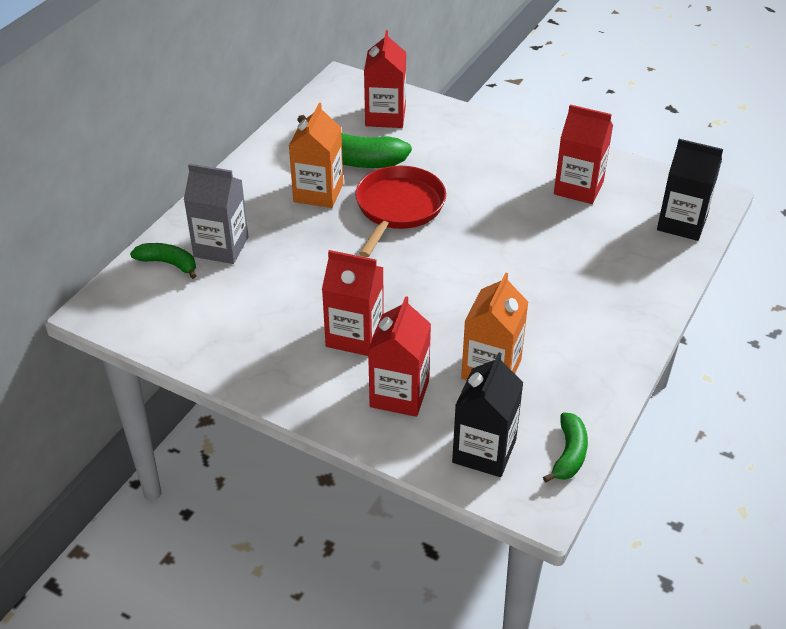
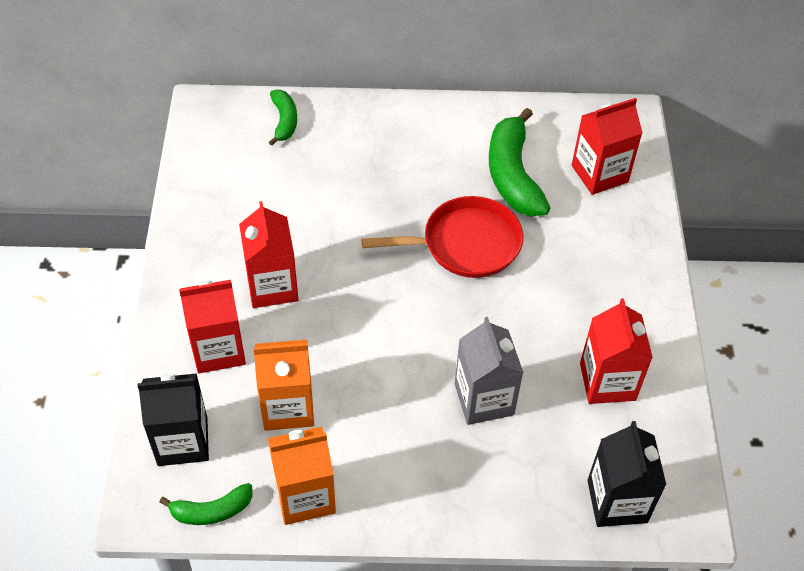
camera: 60 degrees right, 10 degrees up
grey carton [184,163,248,264] -> grey carton moved to [455,317,524,425]
orange carton [289,103,343,208] -> orange carton moved to [268,426,336,525]

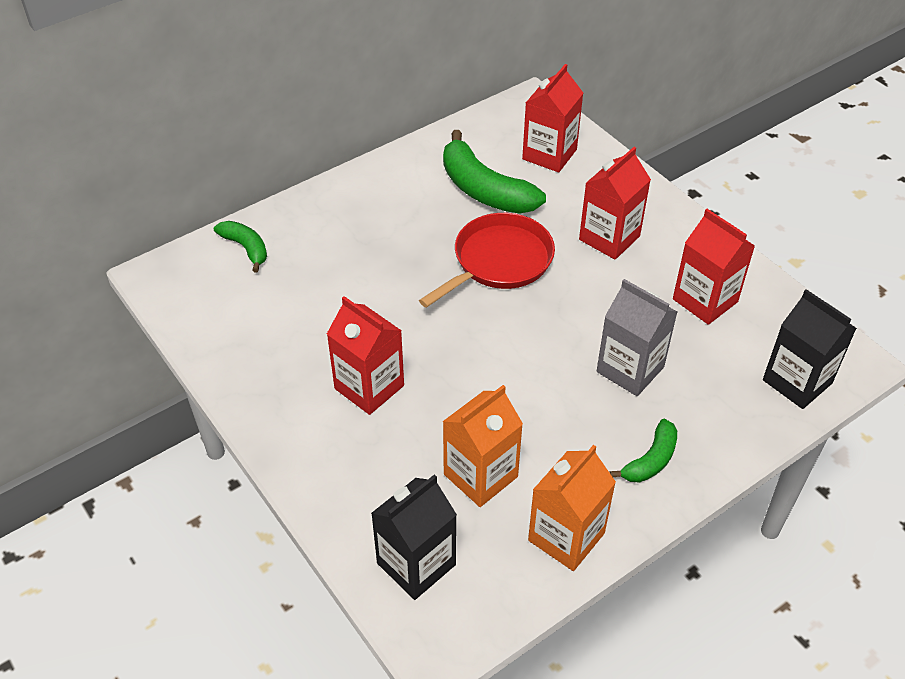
camera: 35 degrees left, 5 degrees down
green banana [159,483,253,525] -> green banana moved to [610,419,677,483]
red carton [179,280,246,373] -> red carton moved to [579,147,651,260]

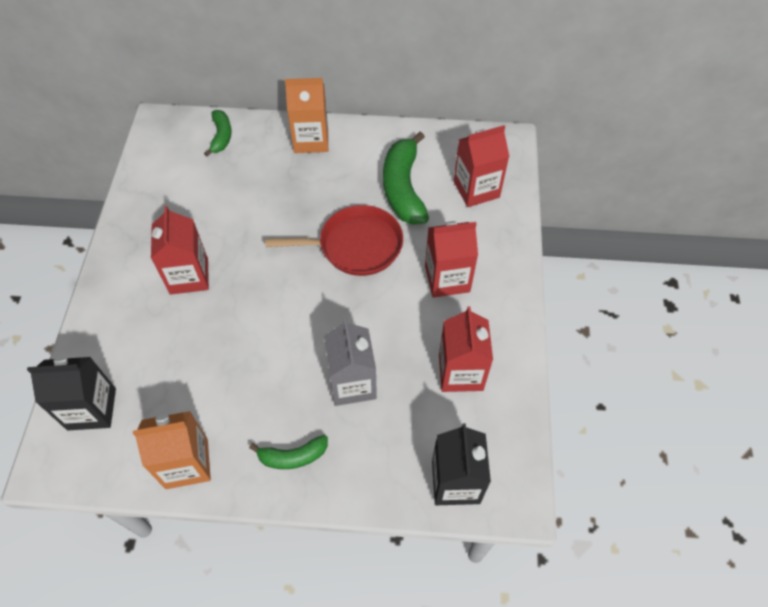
camera: 40 degrees right, 10 degrees up
orange carton [442,385,523,507] -> orange carton moved to [285,78,328,153]

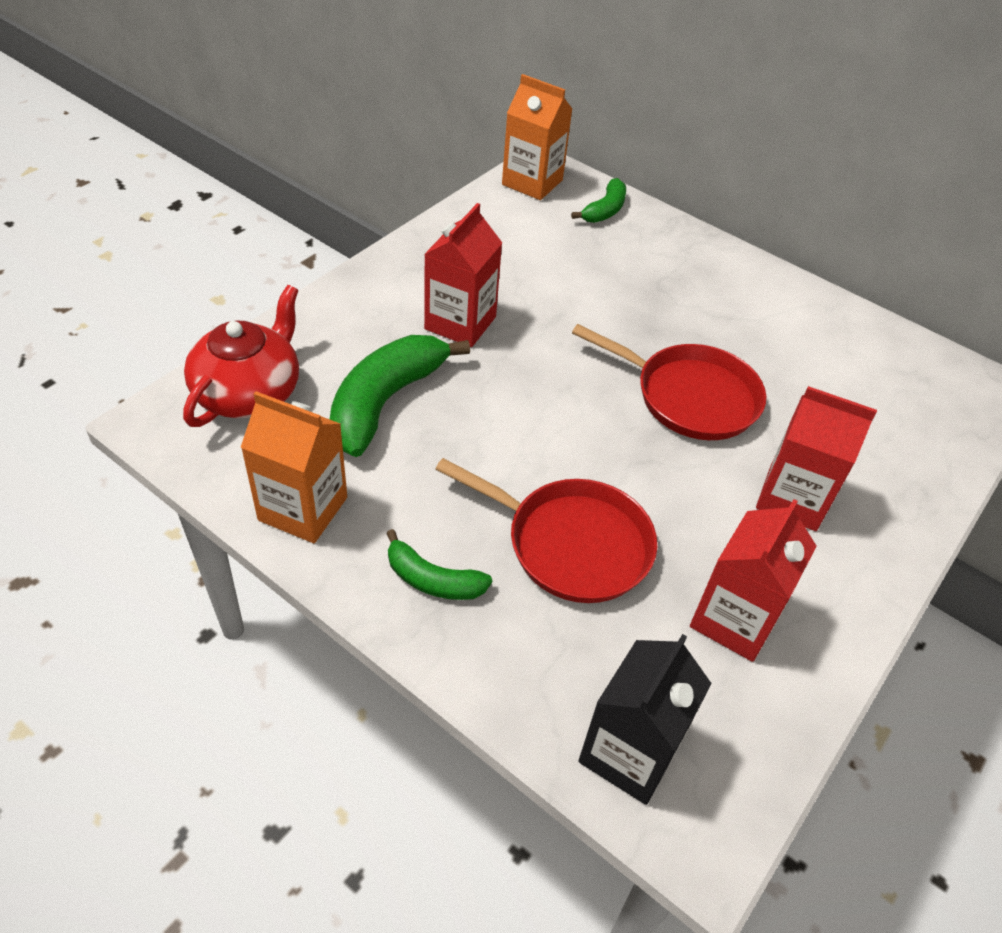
camera: 30 degrees right, 10 degrees down
black carton [27,357,116,430] -> red teapot [183,285,299,427]
orange carton [285,78,328,153] -> orange carton moved to [502,74,572,200]
grey carton [324,318,377,406] -> red pan [435,458,657,603]
green banana [383,132,429,225] -> green banana moved to [330,335,470,457]
red carton [454,125,510,207] -> none

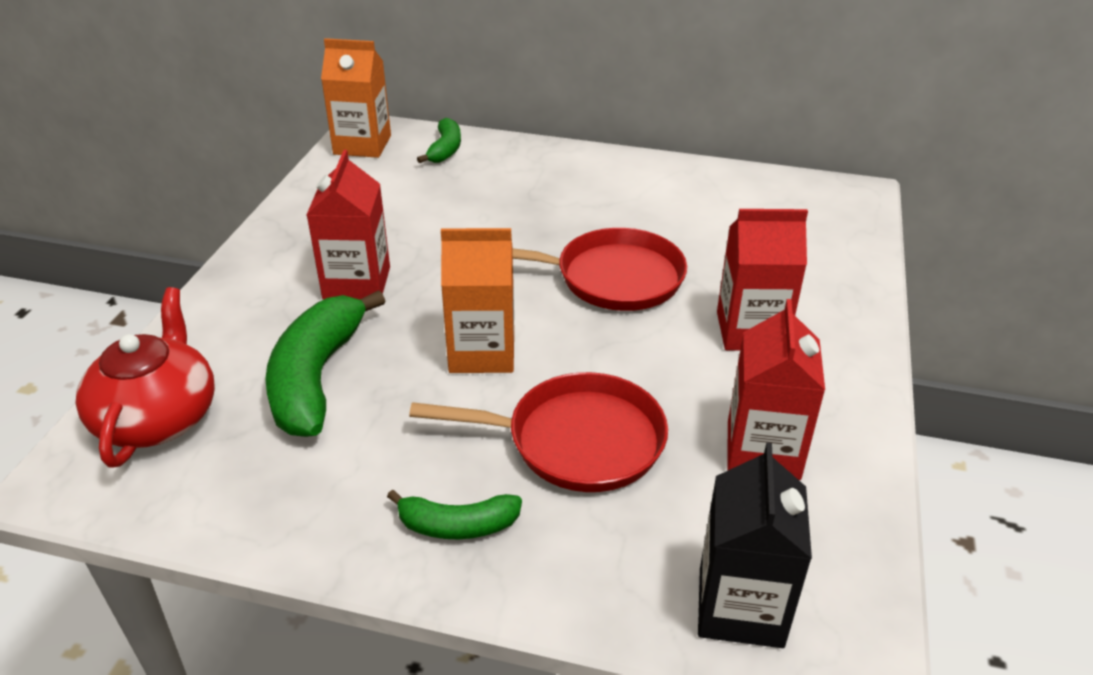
camera: 20 degrees left, 10 degrees down
orange carton [241,391,347,543] -> orange carton moved to [441,228,514,373]

